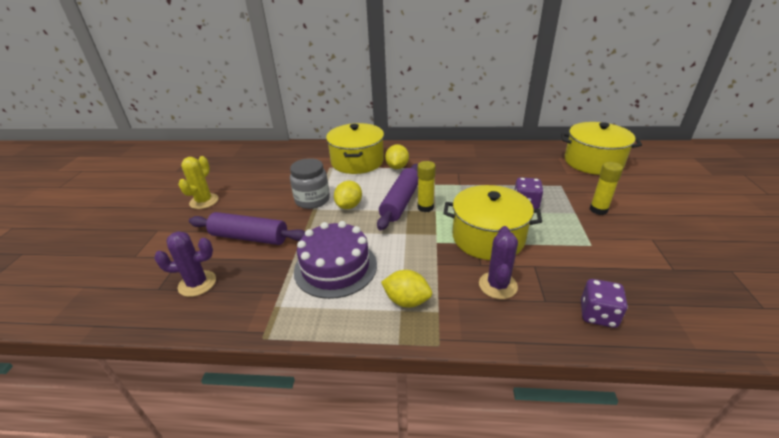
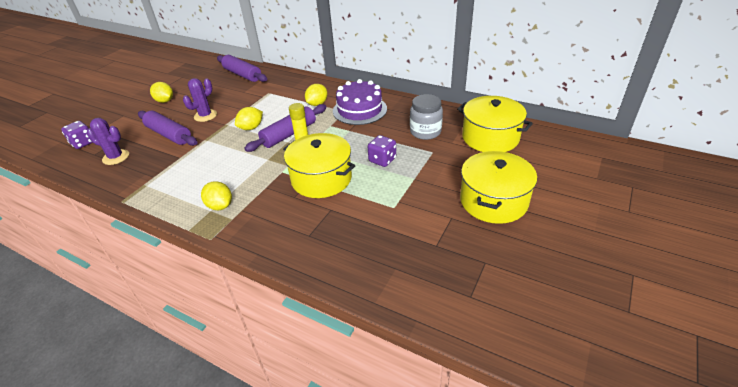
camera: 25 degrees right, 5 degrees up
yellow cactus [178,156,219,209] -> yellow lemon [150,82,173,103]
grey jar [290,158,330,209] -> grey jar moved to [410,94,443,140]
purple cake [294,221,377,299] -> purple cake moved to [333,79,387,125]
yellow pot [326,123,384,174] -> yellow pot moved to [460,151,537,224]
purple cactus [479,226,518,299] -> purple cactus moved to [183,78,217,122]
purple dice [581,279,628,328] -> purple dice moved to [61,121,93,149]
yellow glue stick [590,162,623,215] -> none
none -> purple rolling pin [217,55,267,82]

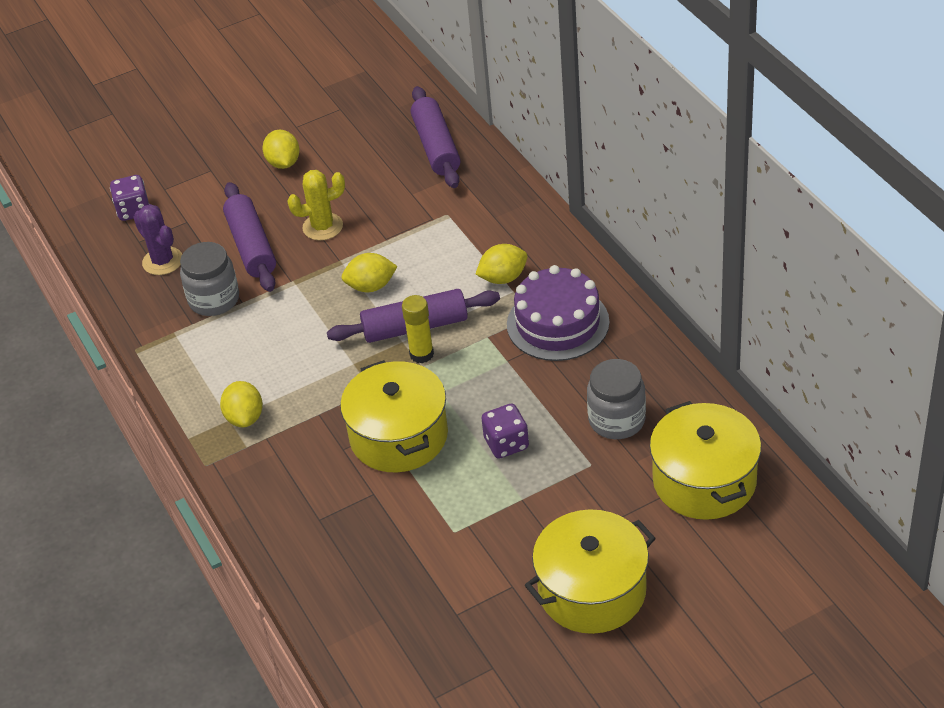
camera: 35 degrees right, 5 degrees up
purple cactus [183,78,217,122] -> yellow cactus [287,170,345,240]
none -> grey jar [180,242,239,316]

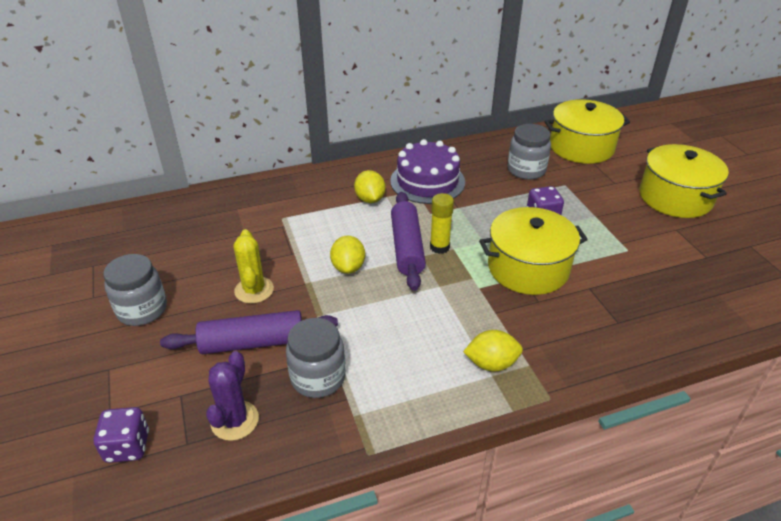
camera: 85 degrees left, 5 degrees down
purple cactus [133,204,182,275] -> purple cactus turned 45 degrees counterclockwise [206,351,259,441]
yellow lemon [262,130,300,169] -> grey jar [103,254,167,326]
purple rolling pin [411,86,460,188] -> none

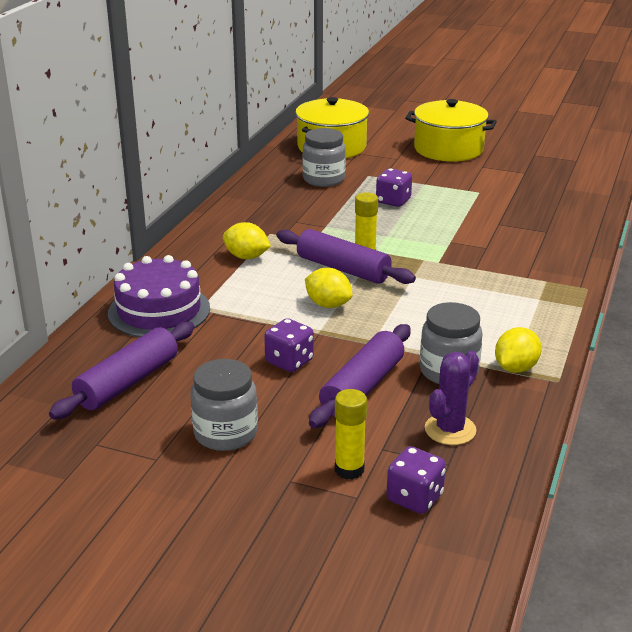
camera: 50 degrees left, 10 degrees down
purple cactus [206,351,259,441] -> purple cactus turned 75 degrees clockwise [425,351,479,445]
yellow cactus [233,229,274,304] -> purple dice [264,318,314,372]
purple cake [390,139,465,204] -> purple cake moved to [108,255,210,337]
yellow lemon [463,330,523,372] -> yellow lemon moved to [495,327,542,373]
yellow pot [479,207,588,295] -> none
none -> purple rolling pin [49,322,194,419]
none -> yellow glue stick [335,389,367,480]

